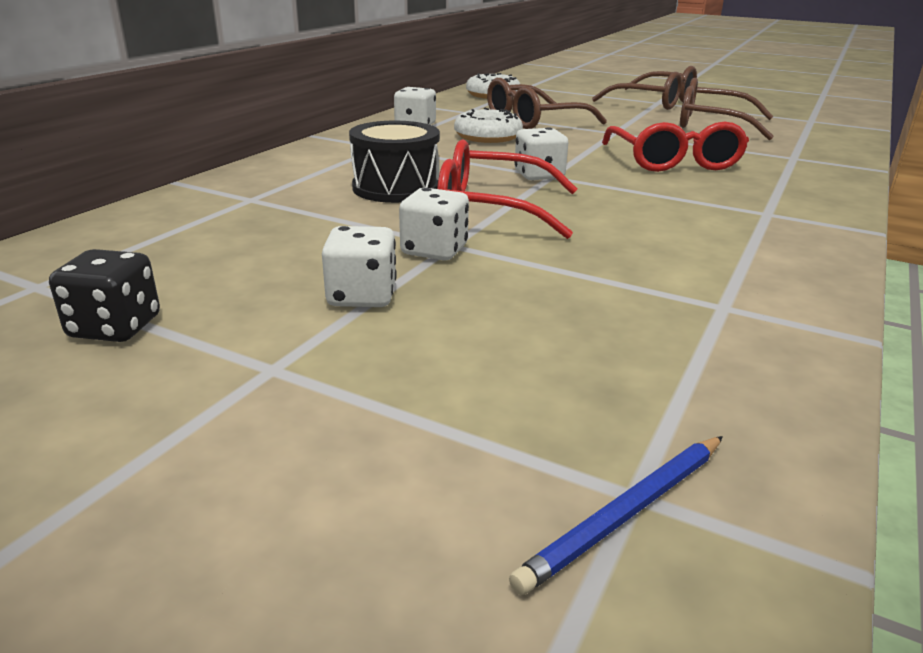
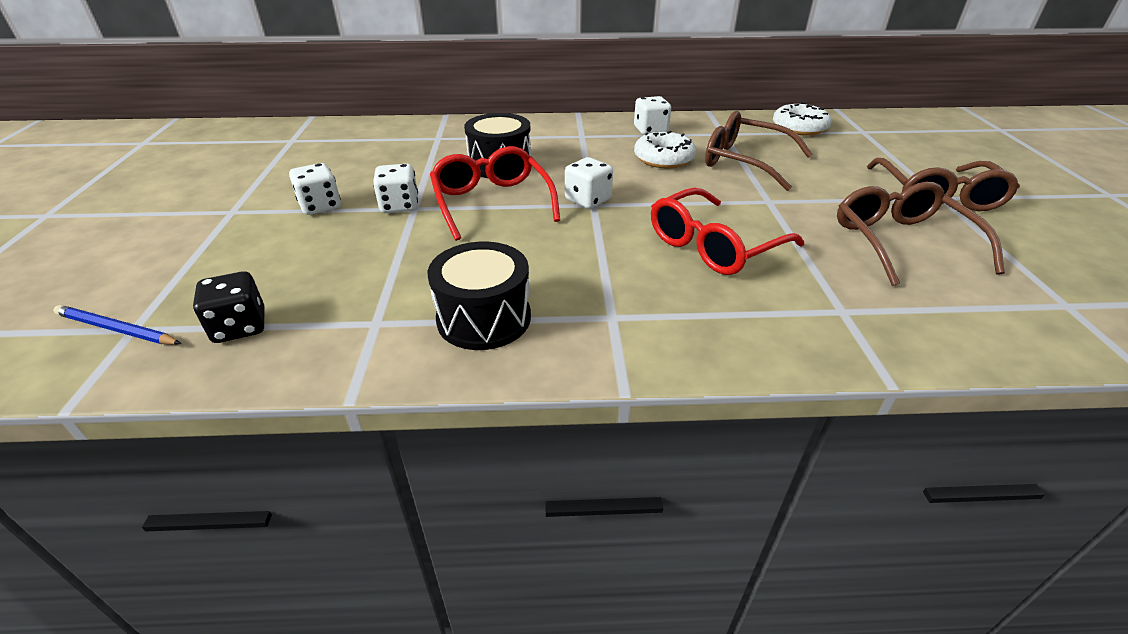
camera: 60 degrees right, 10 degrees up
black dice [49,249,160,342] -> black dice moved to [193,271,264,343]
none -> black drum [428,242,531,350]

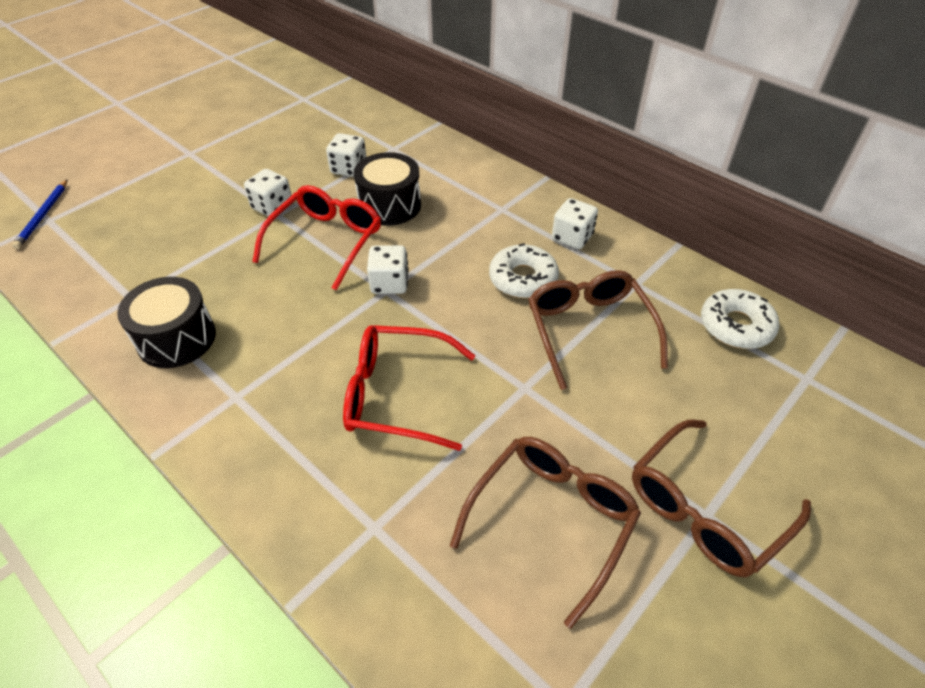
camera: 45 degrees right, 10 degrees up
blue pencil [53,305,181,344] -> blue pencil turned 150 degrees counterclockwise [12,179,68,249]
black dice [193,271,264,343] -> none
white dice [289,163,341,215] -> white dice moved to [326,133,366,177]

